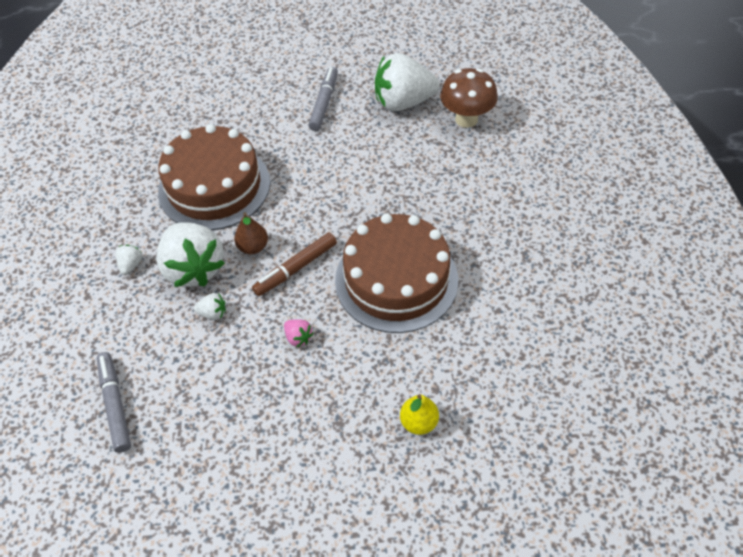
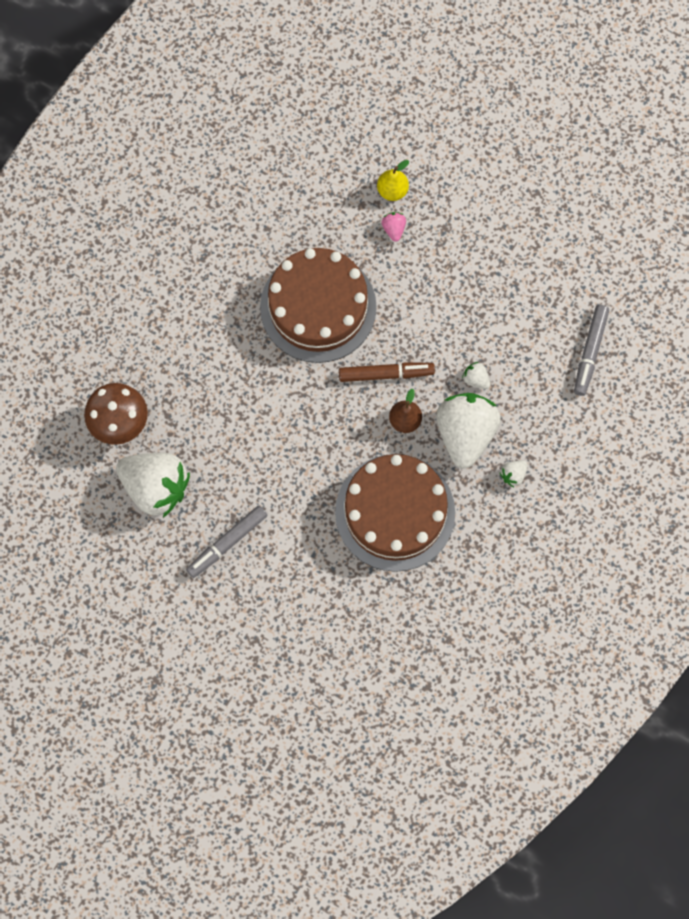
camera: 145 degrees left, 20 degrees up
pink strawberry [284,319,313,347] -> pink strawberry moved to [381,212,406,242]

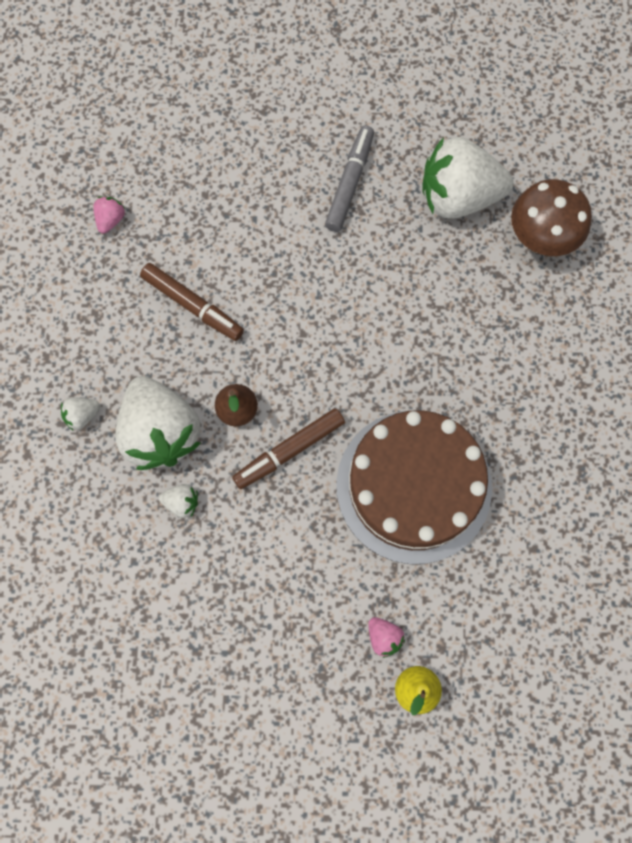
camera: 150 degrees right, 0 degrees up
brown cake [335,454,455,572] -> brown marker [140,263,244,341]
white strawberry [500,461,528,487] -> white strawberry turned 135 degrees counterclockwise [61,398,100,430]
grey marker [574,305,609,396] -> none
none -> pink strawberry [93,197,125,234]

